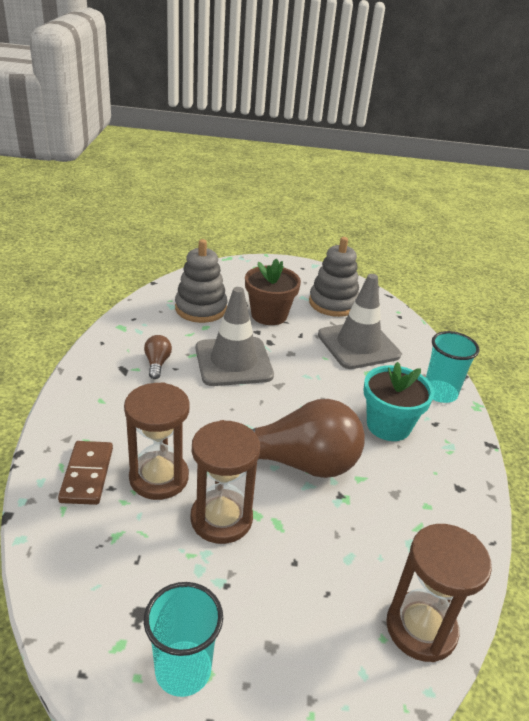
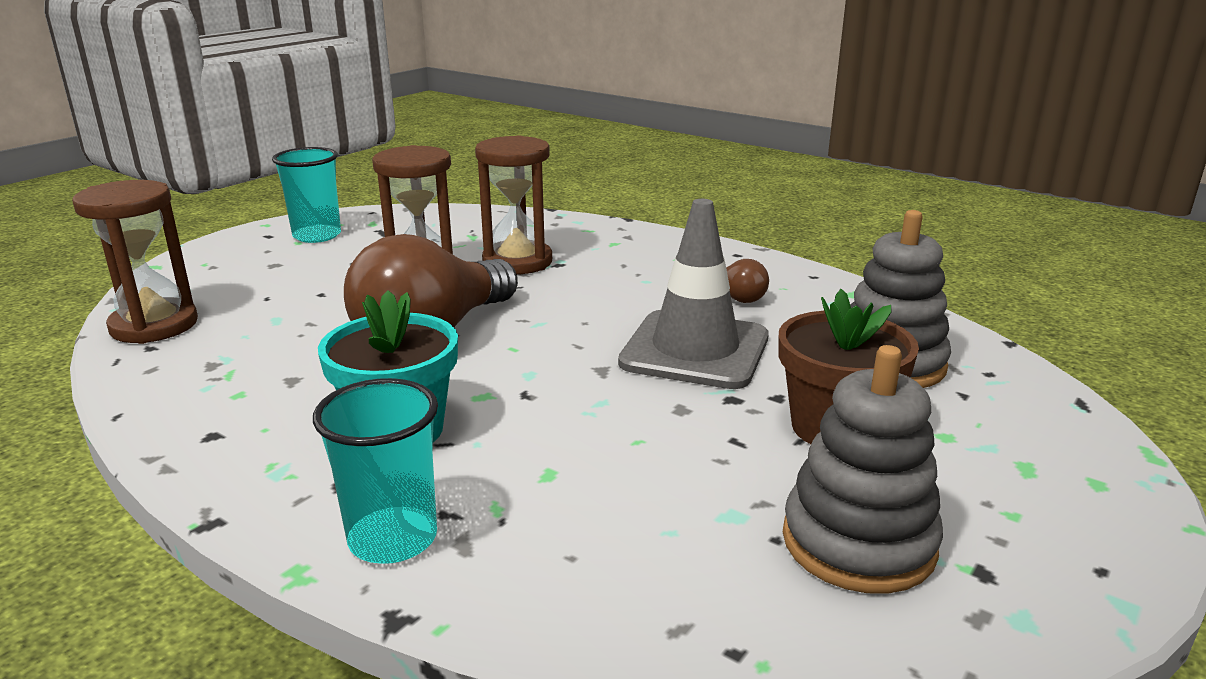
camera: 125 degrees right, 10 degrees down
brown domino [58,441,113,505] -> none
grey traffic cone [318,274,401,369] -> none

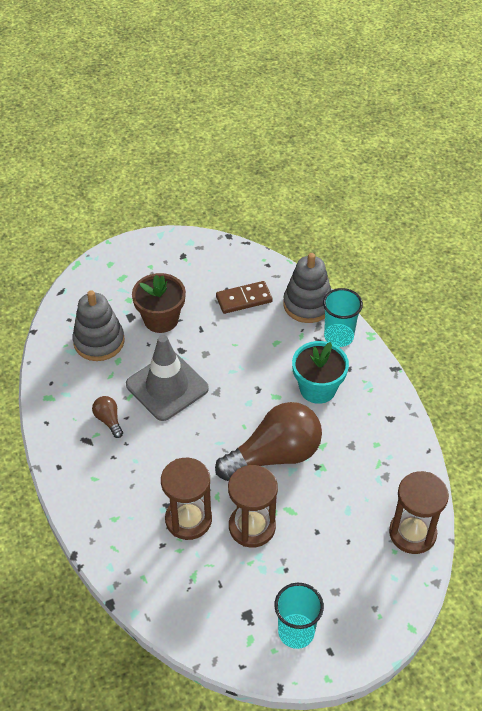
camera: 150 degrees left, 25 degrees up
grey stacking toy [783,345,943,594] -> grey stacking toy moved to [283,253,331,323]
none -> brown domino [216,281,273,314]

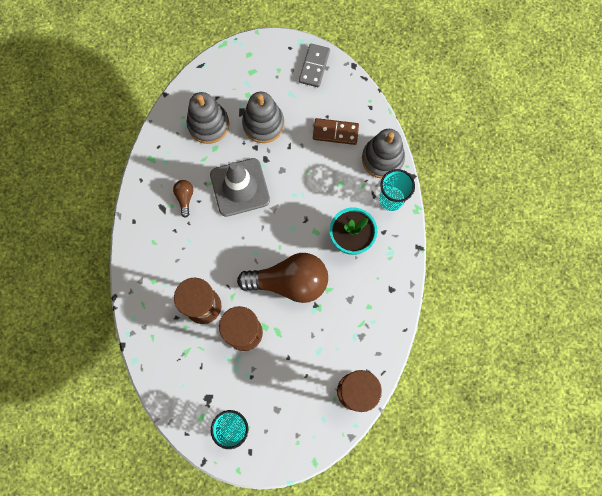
camera: 25 degrees right, 25 degrees up
brown flower pot [132,273,186,333] -> grey stacking toy [242,92,284,143]
none -> grey domino [299,44,330,87]

